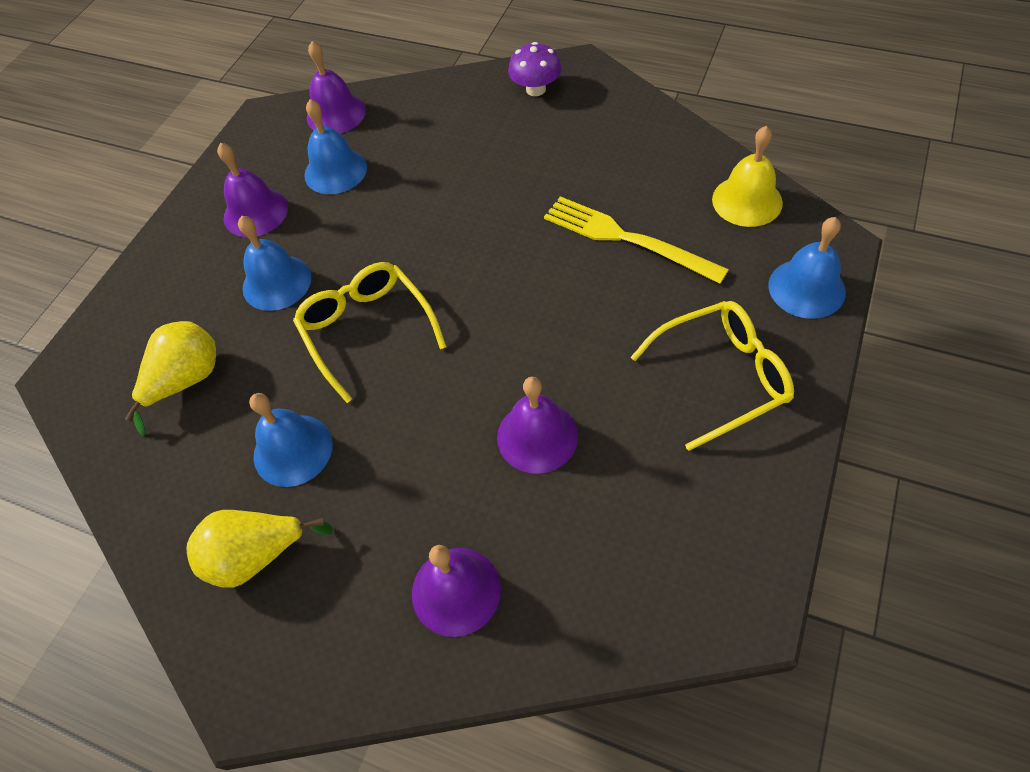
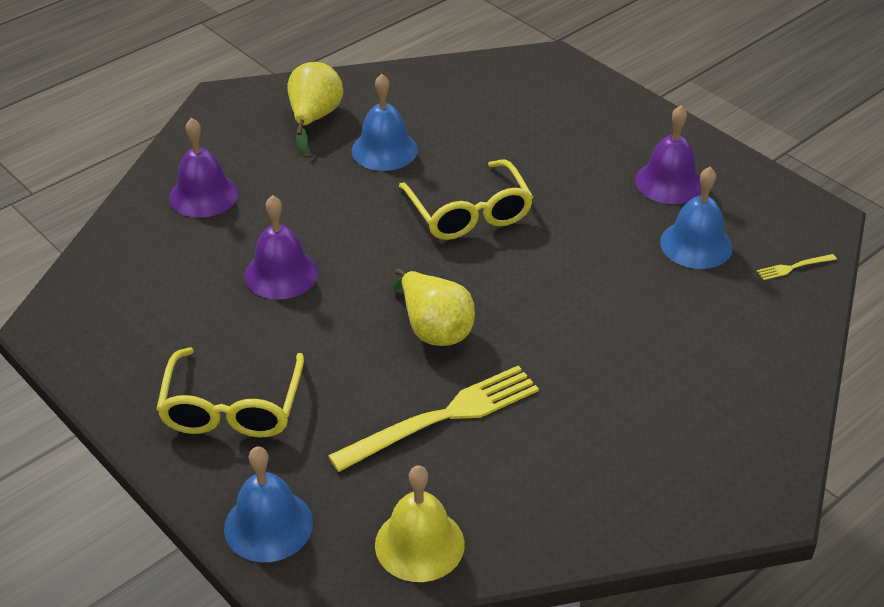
camera: 110 degrees right, 15 degrees down
yellow pear [125,321,216,436] -> yellow pear moved to [392,269,475,346]
blue bell [238,216,311,311] -> none
yellow glasses [293,262,447,403] -> yellow glasses turned 75 degrees clockwise [399,159,533,240]
purple bell [307,41,366,133] -> yellow fork [757,254,837,280]
purple mushroom [508,42,562,96] -> none

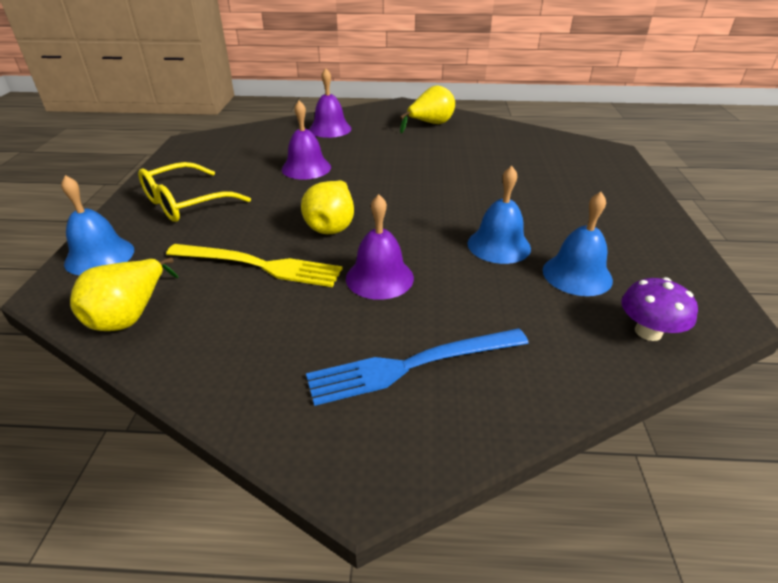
camera: 45 degrees right, 5 degrees down
blue bell [352,74,418,171] -> blue bell moved to [468,166,531,264]
yellow bell [375,465,465,582] -> yellow pear [70,257,179,331]
yellow glasses [399,159,533,240] -> none
purple bell [635,106,702,204] -> purple bell moved to [346,194,414,300]
yellow fork [757,254,837,280] -> purple mushroom [622,277,698,341]
none -> blue fork [306,328,529,406]

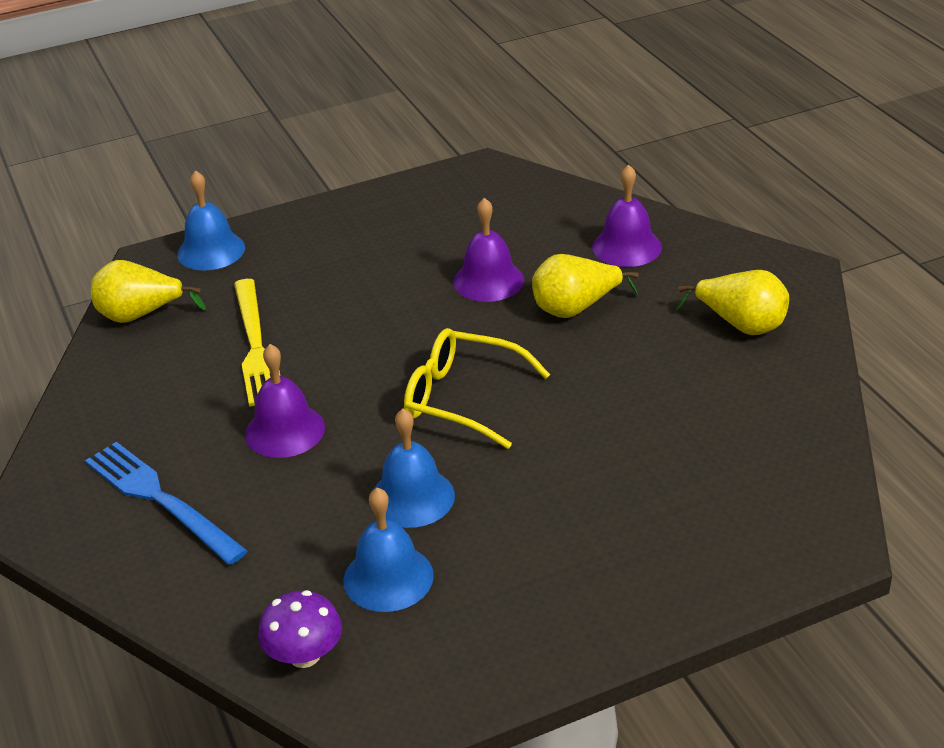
camera: 65 degrees right, 0 degrees up
yellow glasses [138,162,251,222] -> yellow glasses moved to [404,328,551,449]
yellow pear [301,180,354,234] -> yellow pear moved to [532,254,639,318]

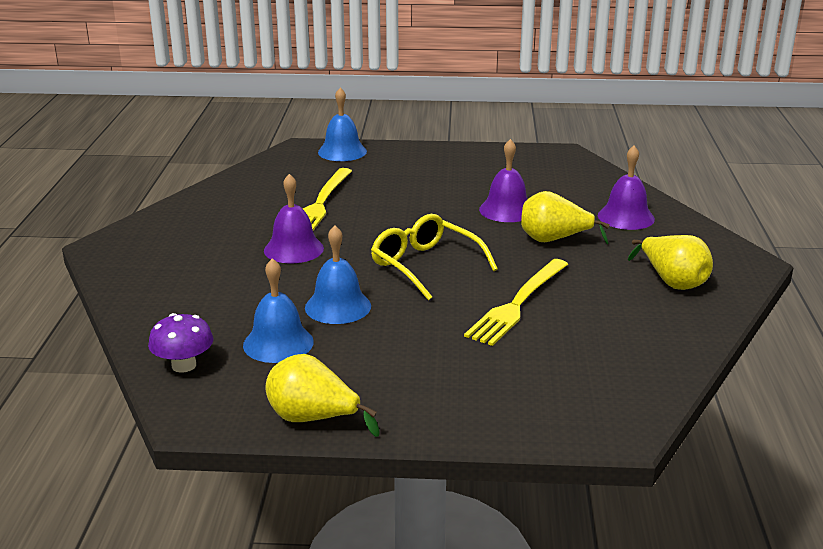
camera: 25 degrees right, 10 degrees down
blue fork [85,442,248,565] -> none
yellow pear [91,260,206,323] -> yellow pear moved to [265,354,380,437]
none -> yellow fork [464,259,568,346]

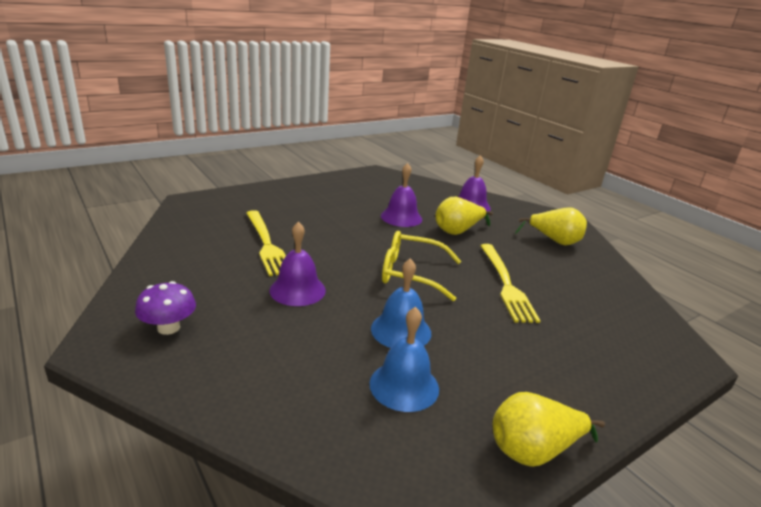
camera: 40 degrees left, 0 degrees up
purple mushroom [148,313,213,373] -> purple mushroom moved to [135,281,196,335]
blue bell [318,88,367,161] -> none

